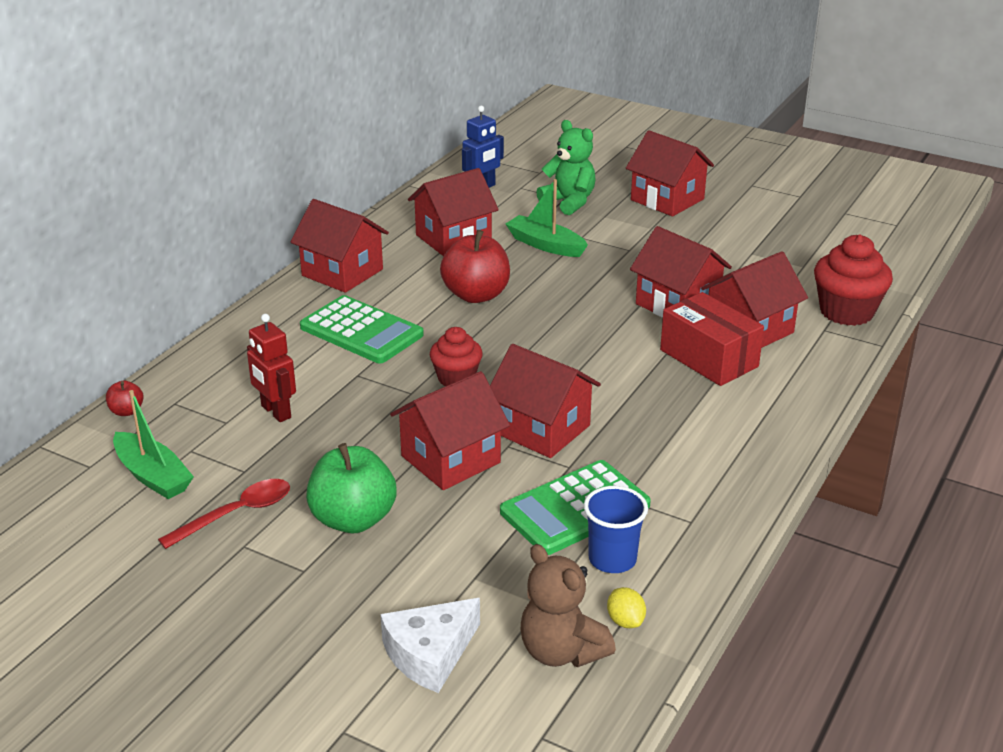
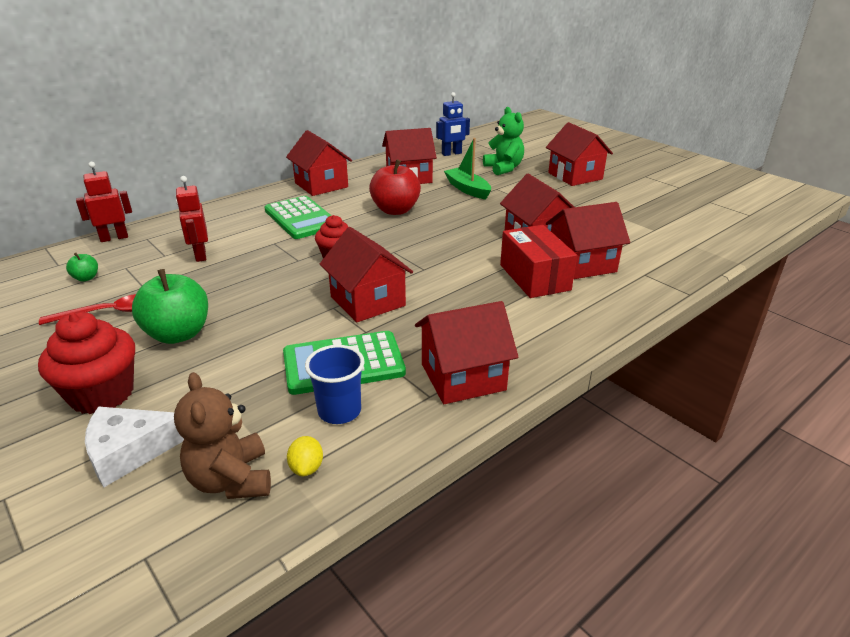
camera: 20 degrees right, 0 degrees up
red apple [106,381,143,416] -> red robot [76,162,132,242]
green boat [113,390,194,499] -> green apple [66,253,98,281]
red house [390,371,510,490] -> red house moved to [415,301,518,404]
red cupcake [814,234,893,326] -> red cupcake moved to [38,311,135,414]

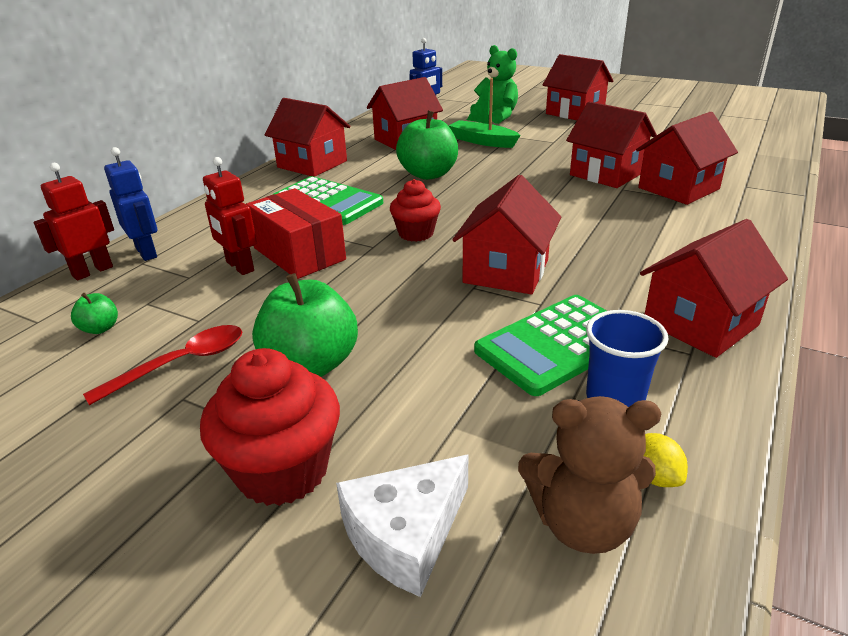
camera: 20 degrees left, 0 degrees up
brown teddy bear [174,372,271,499] -> brown teddy bear turned 45 degrees counterclockwise [518,396,661,554]
red house [320,227,413,323] -> red house turned 75 degrees clockwise [452,175,561,294]
red apple [369,159,421,215] -> green apple [396,111,458,180]
red box [500,225,577,298] -> red box moved to [246,188,346,279]
none -> blue robot [104,147,157,261]

